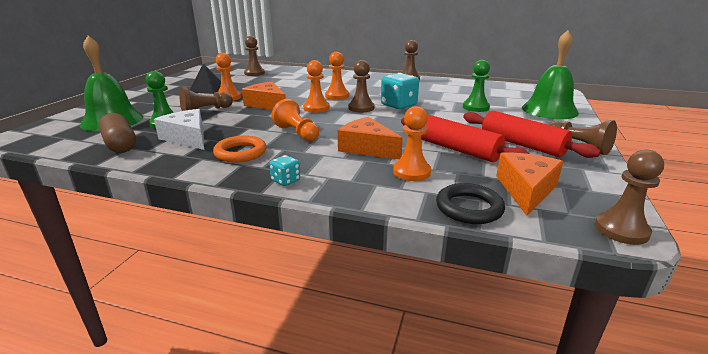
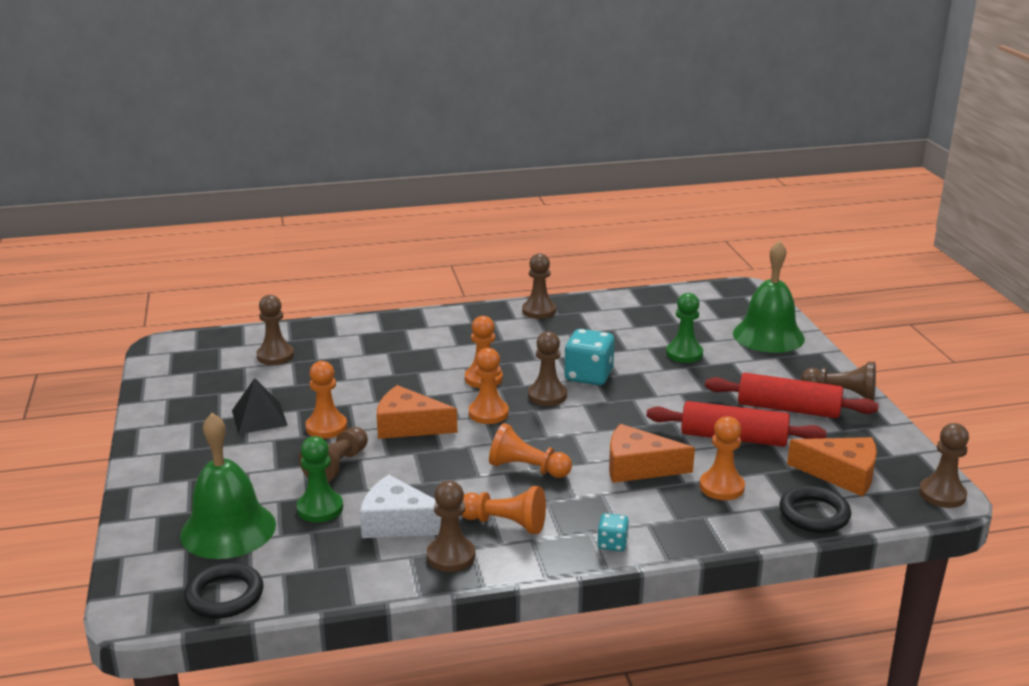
camera: 30 degrees left, 0 degrees up
brown capsule [99,113,136,153] -> none
orange ring [213,136,266,163] -> orange pawn [461,486,546,534]
orange cheese [496,152,563,216] -> orange cheese turned 120 degrees clockwise [787,437,877,497]
none -> black ring [184,563,263,619]
none -> brown pawn [427,481,475,572]

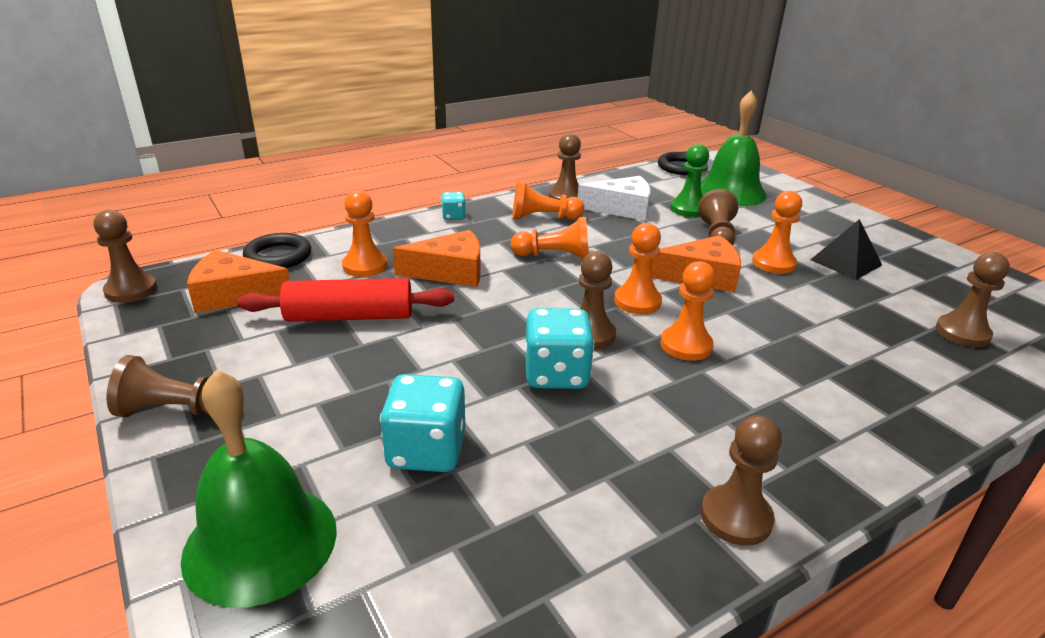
camera: 160 degrees right, 5 degrees up
green pawn [666,293,703,363] -> turquoise dice [380,374,465,472]
red rolling pin [705,373,879,418] -> none

